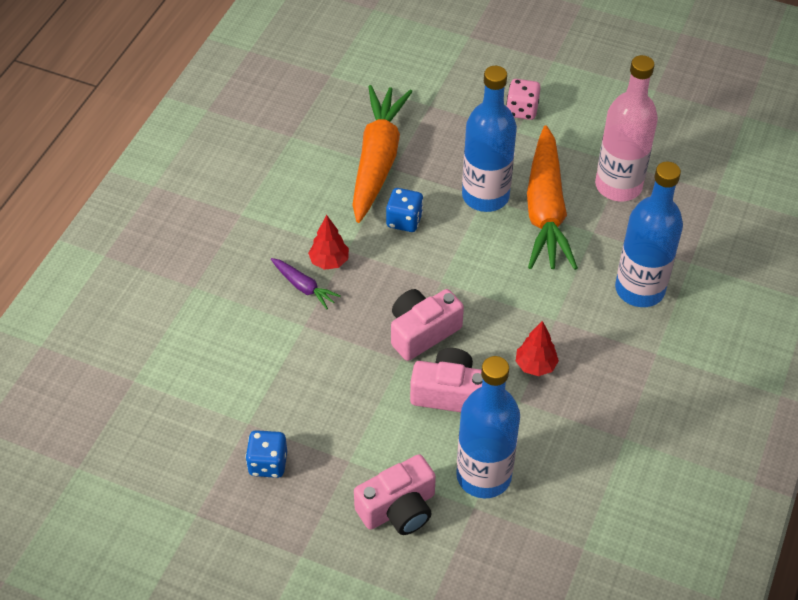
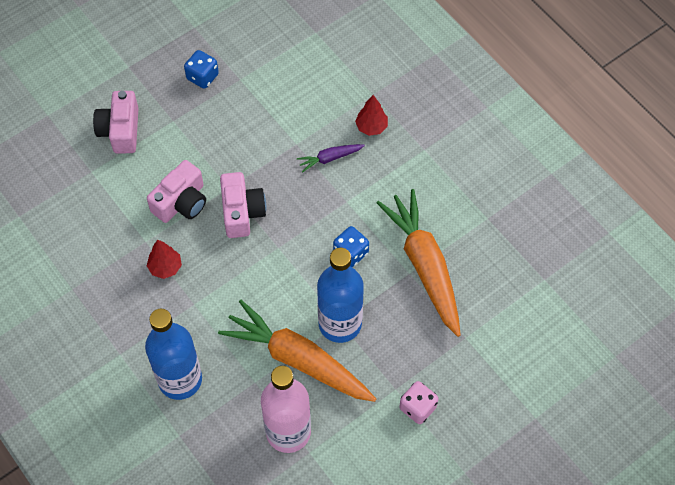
camera: 120 degrees right, 10 degrees up
red tree [308,215,349,270] -> red tree moved to [355,95,388,136]
orange carrot [353,85,413,223] -> orange carrot turned 150 degrees counterclockwise [377,189,461,337]
blue bottle [456,356,520,498] -> none

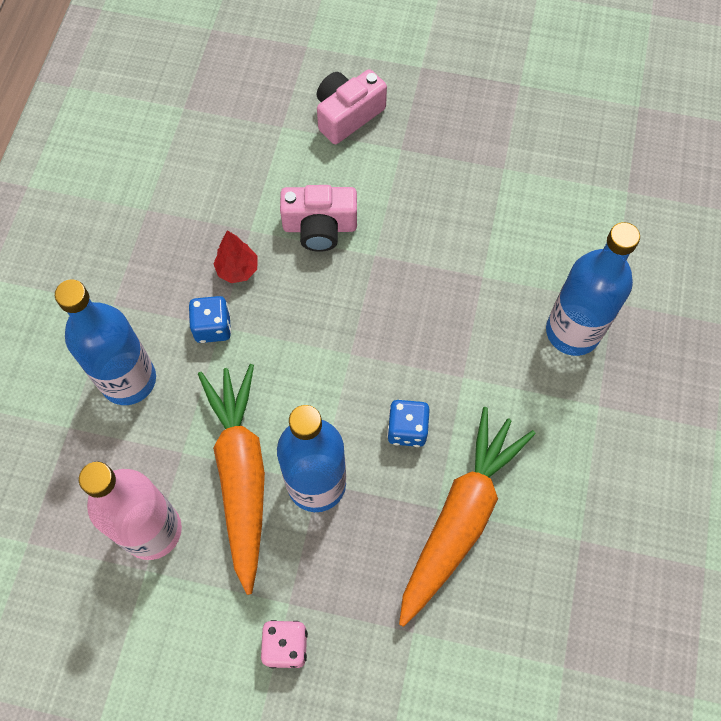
camera: 50 degrees right, 5 degrees up
blue dice [184,50,219,89] -> blue dice moved to [189,296,231,343]
pink camera [220,172,266,238] -> none
purple carrot [297,144,365,172] -> none
red tree [355,95,388,136] -> blue bottle [546,222,640,356]

